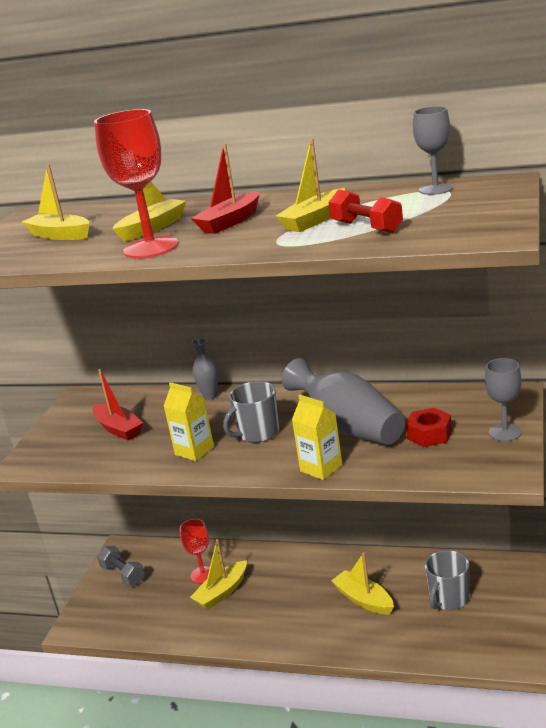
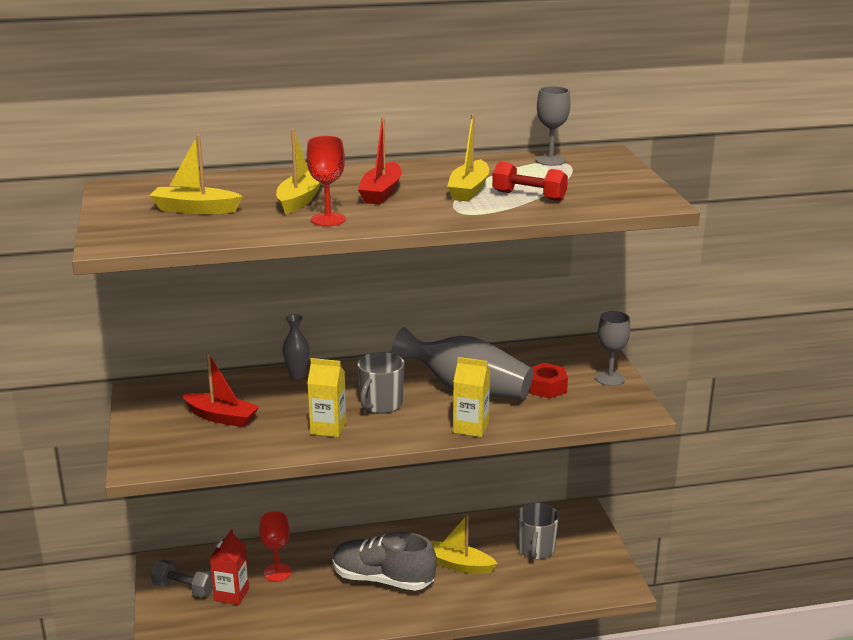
camera: 30 degrees left, 0 degrees up
red goblet [94,109,178,258] -> red goblet [307,136,345,226], size x0.62
yellow boat [190,539,247,610] -> none
none -> red carton [210,529,249,605]
none -> grey shoe [333,532,437,591]

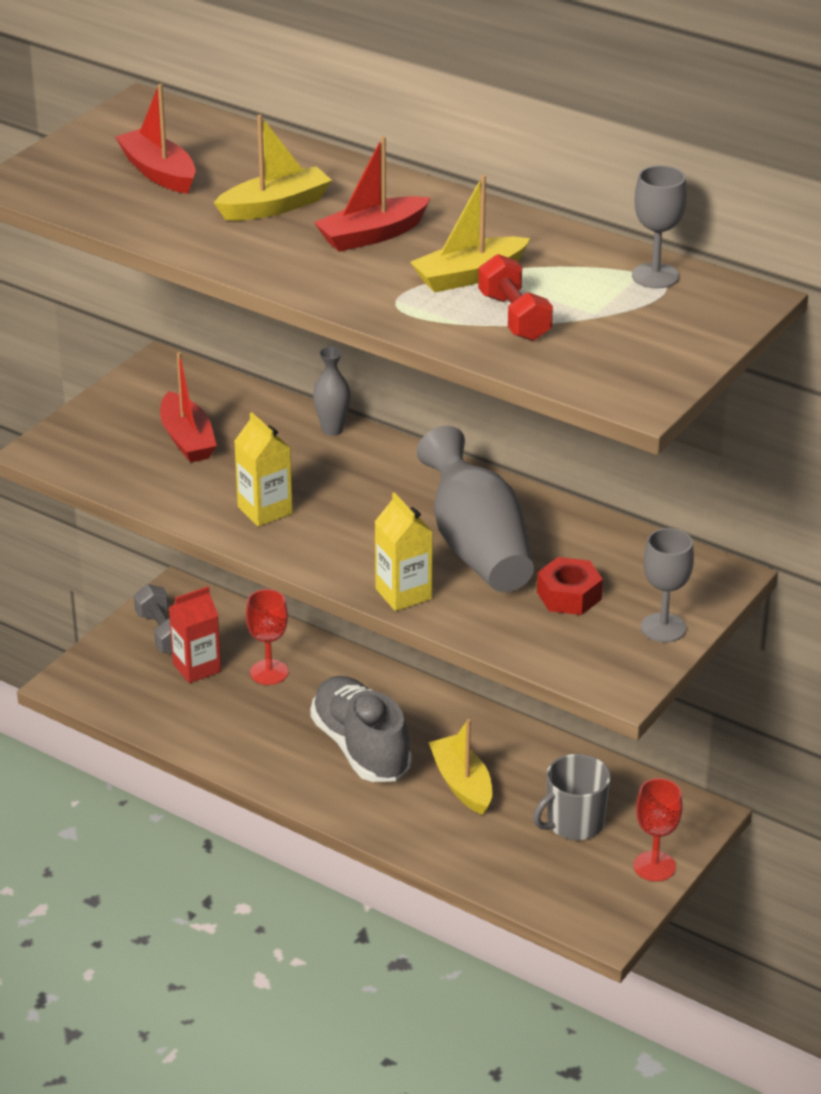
camera: 45 degrees right, 10 degrees up
yellow boat [149,134,243,214] -> red boat [115,84,196,194]
red goblet [307,136,345,226] -> red goblet moved to [634,778,683,881]
grey mug [357,352,405,414] -> none

